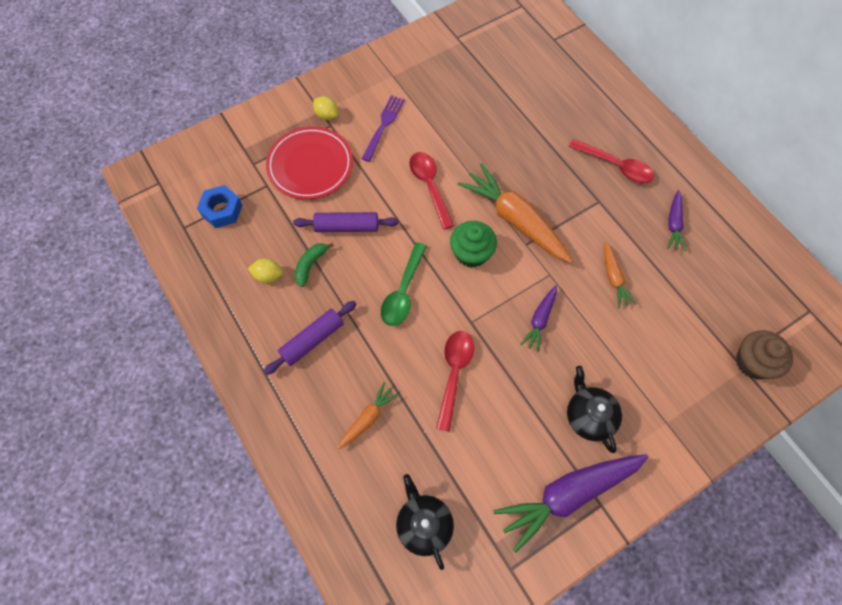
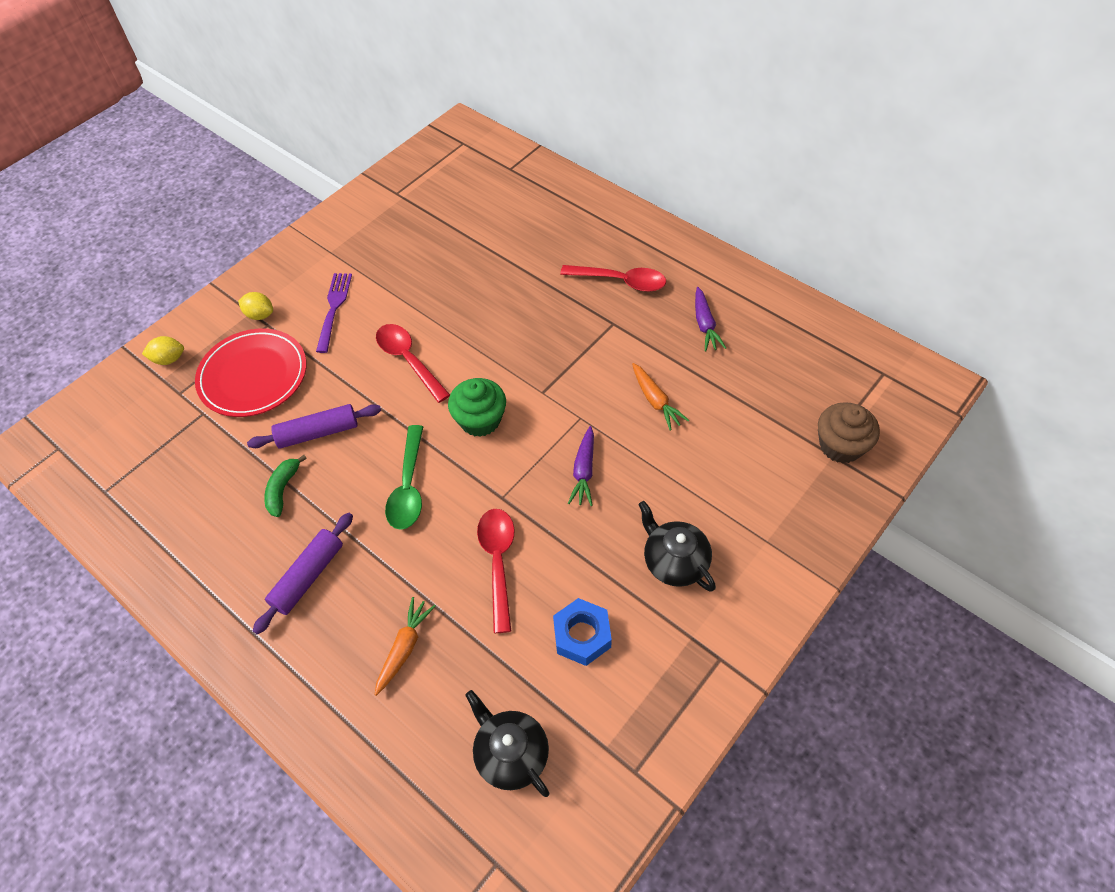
camera: 15 degrees left, 10 degrees down
blue nut [197,185,242,228] -> blue nut moved to [553,598,612,666]
yellow lemon [248,258,283,283] -> yellow lemon moved to [142,336,184,365]
orange carrot [458,163,572,263] -> none
purple carrot [493,454,648,553] -> none

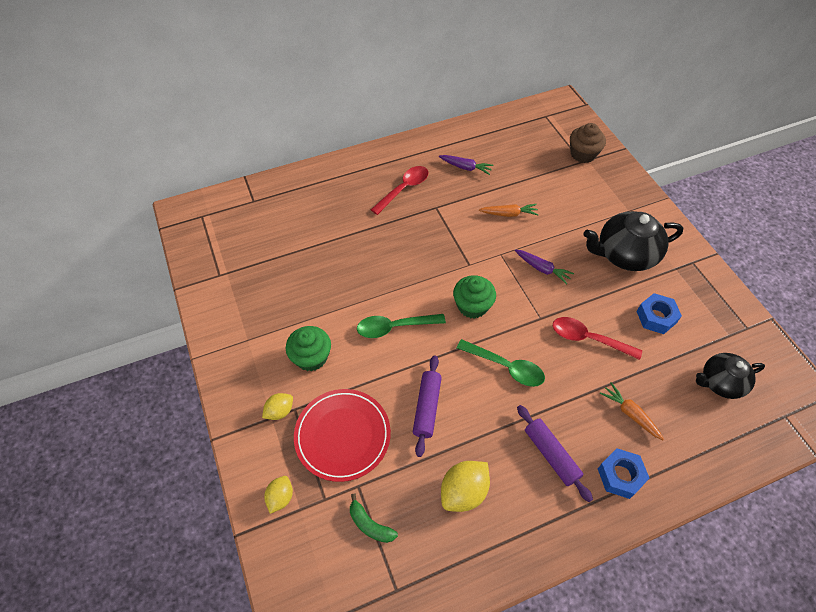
camera: 65 degrees left, 0 degrees up
green banana [264,455,307,517] -> green banana moved to [350,493,398,543]
purple fork [316,273,352,353] -> green cupcake [286,326,331,371]
red spoon [376,324,450,403] -> green spoon [357,314,446,338]
black teapot [638,501,716,592] -> black teapot [583,211,683,271], size x1.56
none -> yellow lemon [441,461,490,512]
none -> blue nut [598,448,650,499]

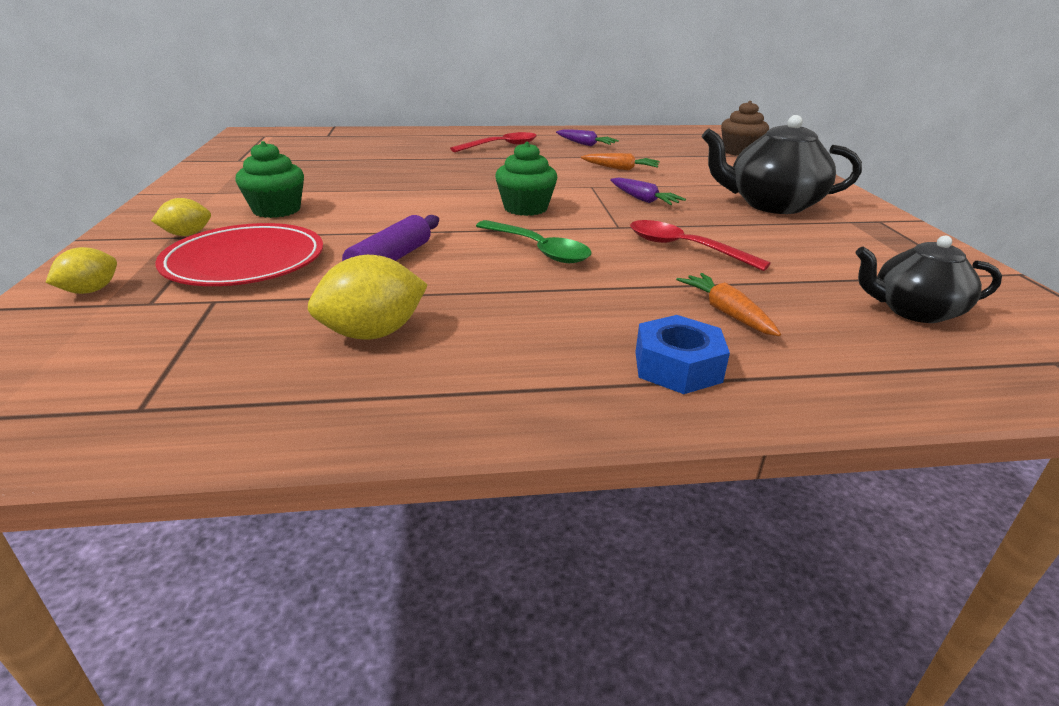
camera: 15 degrees right, 25 degrees down
green banana [350,493,398,543] -> none
green spoon [357,314,446,338] -> none
purple rolling pin [517,405,593,502] -> none
blue nut [636,293,682,334] -> none

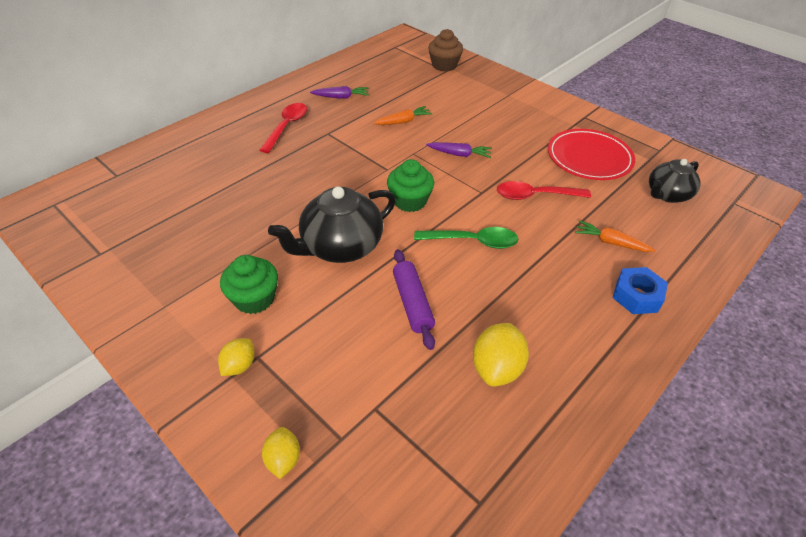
camera: 40 degrees left, 15 degrees up
red plate [155,223,323,286] -> red plate moved to [548,129,635,180]
black teapot [702,115,862,214] -> black teapot moved to [268,186,396,263]

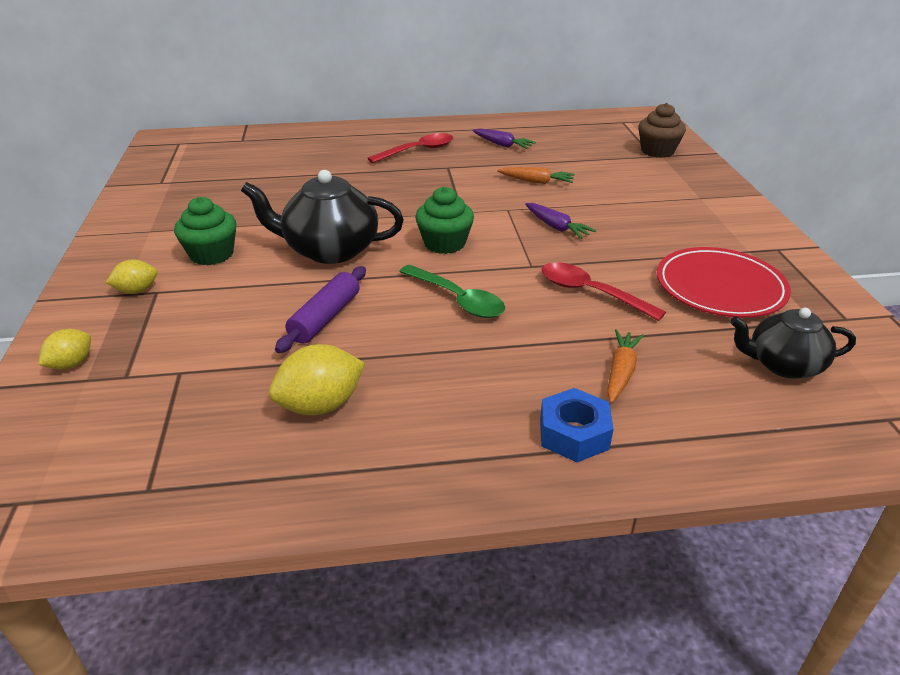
camera: 40 degrees right, 10 degrees down
orange carrot [575,220,655,252] -> orange carrot turned 45 degrees clockwise [607,329,644,403]

